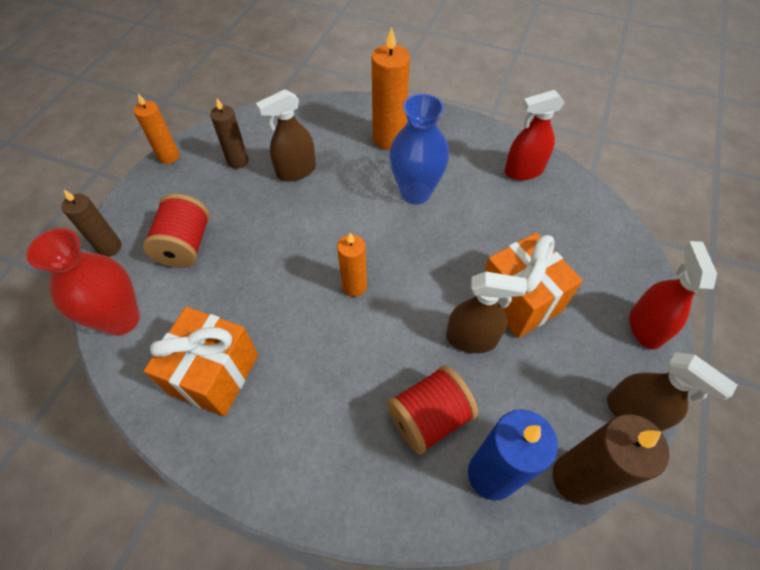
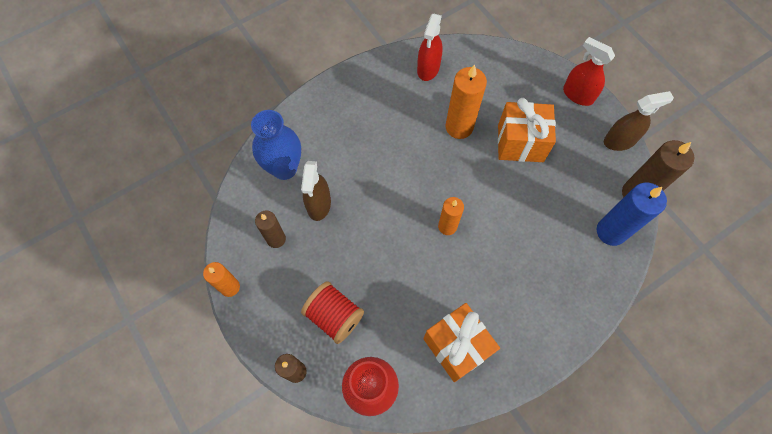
camera: 55 degrees left, 10 degrees up
orange candle [372,27,410,150] -> orange candle moved to [445,64,487,139]
red spool [387,365,478,455] -> none
blue vase [389,93,449,204] -> blue vase moved to [251,110,301,180]
brown spray bottle [446,272,527,353] -> none

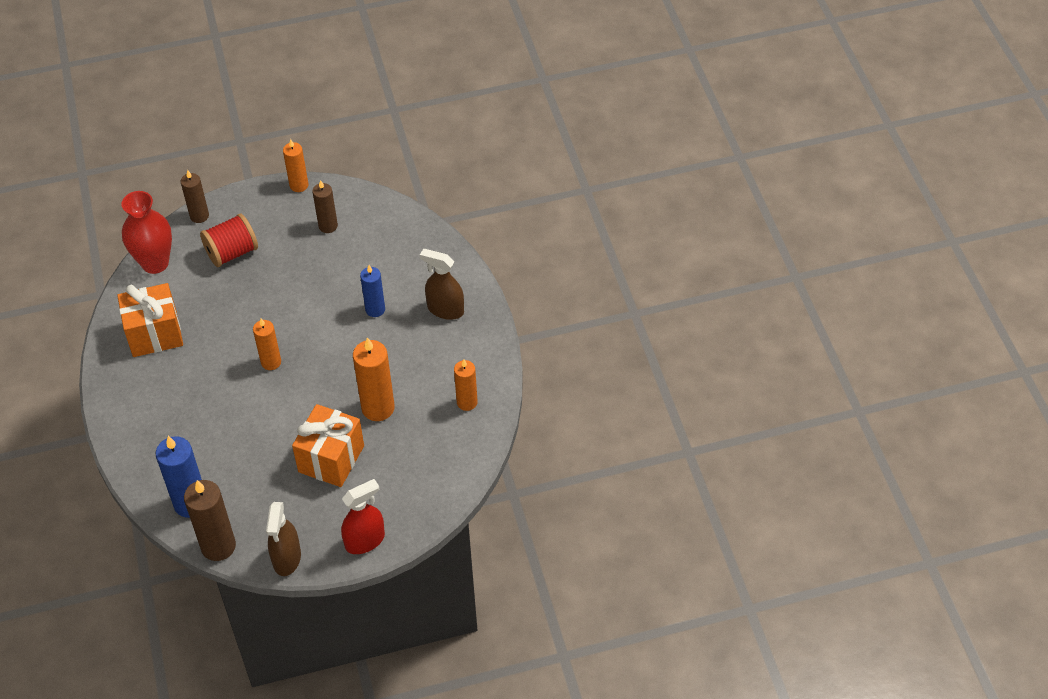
camera: 110 degrees right, 15 degrees down
blue vase [251,110,301,180] -> none
brown spray bottle [301,161,331,221] -> brown spray bottle moved to [420,249,464,320]
red spray bottle [417,14,443,81] -> orange candle [454,359,478,411]
none -> blue candle [360,265,385,317]

